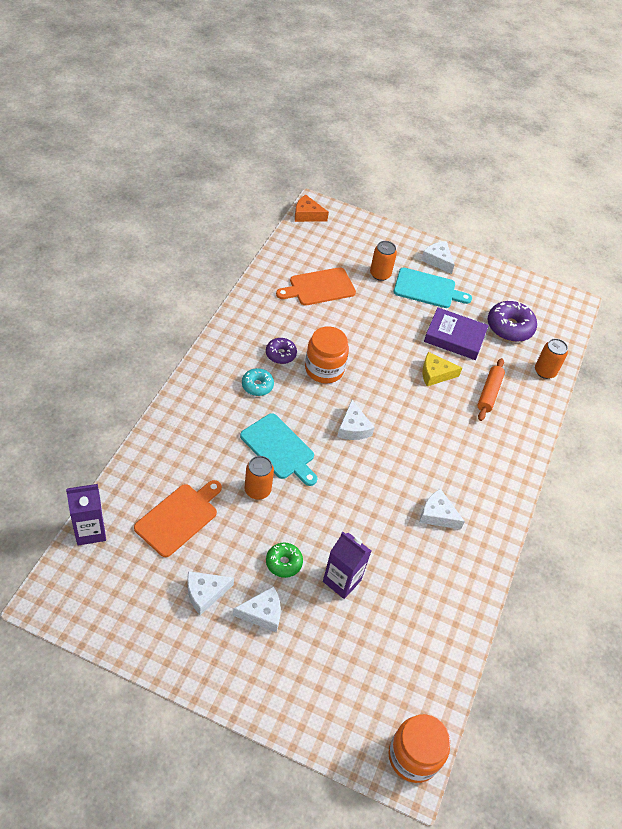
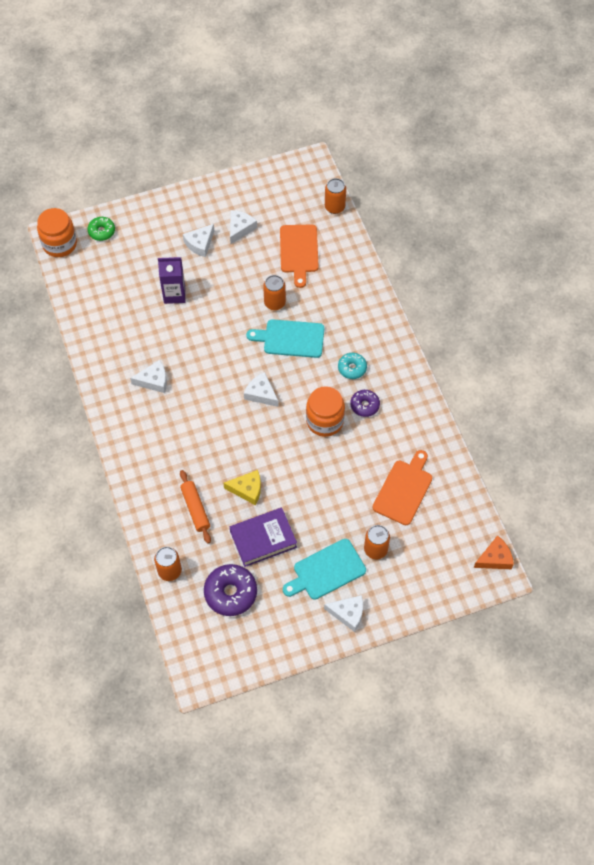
camera: 145 degrees right, 10 degrees up
purple carton [66,484,106,546] -> orange can [325,178,346,214]
green donut [266,543,303,578] -> green donut moved to [87,217,115,241]
yellow cheese [422,352,462,386] -> yellow cheese turned 45 degrees clockwise [224,470,261,505]

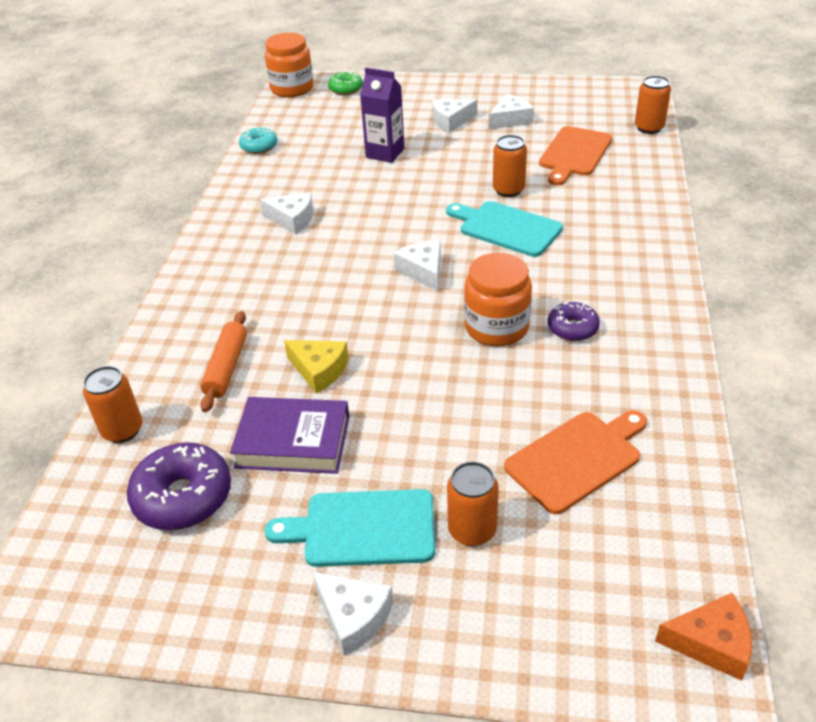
camera: 30 degrees right, 20 degrees down
turquoise donut [338,353,367,379] -> turquoise donut moved to [239,127,278,154]

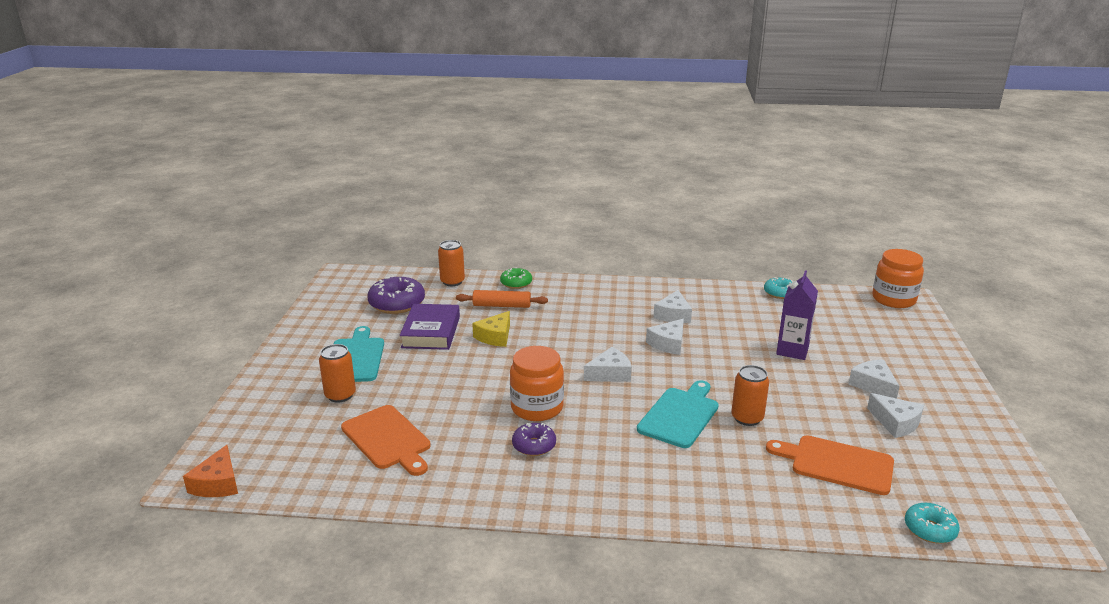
camera: 85 degrees right, 15 degrees down
white cheese [312,572,394,656] -> white cheese moved to [646,319,684,355]
green donut [328,72,363,95] -> green donut moved to [500,268,532,289]
orange can [635,76,671,134] -> turquoise donut [905,503,960,544]

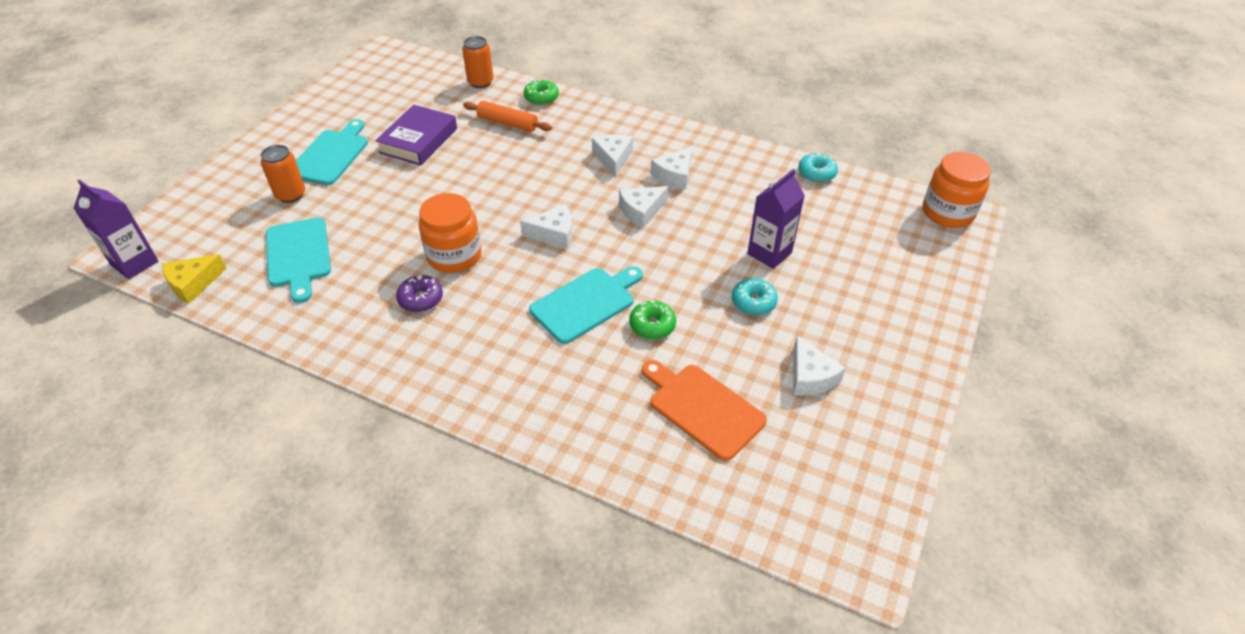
camera: 20 degrees right, 20 degrees up
orange cheese [183,445,238,497] -> purple carton [73,179,158,279]
orange cutting board [341,405,431,476] -> turquoise cutting board [266,217,331,303]
purple donut [367,277,425,314] -> none
yellow cheese [472,311,510,347] -> yellow cheese moved to [162,254,227,304]
orange can [731,365,769,426] -> green donut [629,301,676,339]
white cheese [848,360,900,399] -> white cheese moved to [592,134,633,177]
turquoise donut [905,503,960,544] -> turquoise donut moved to [732,278,778,315]

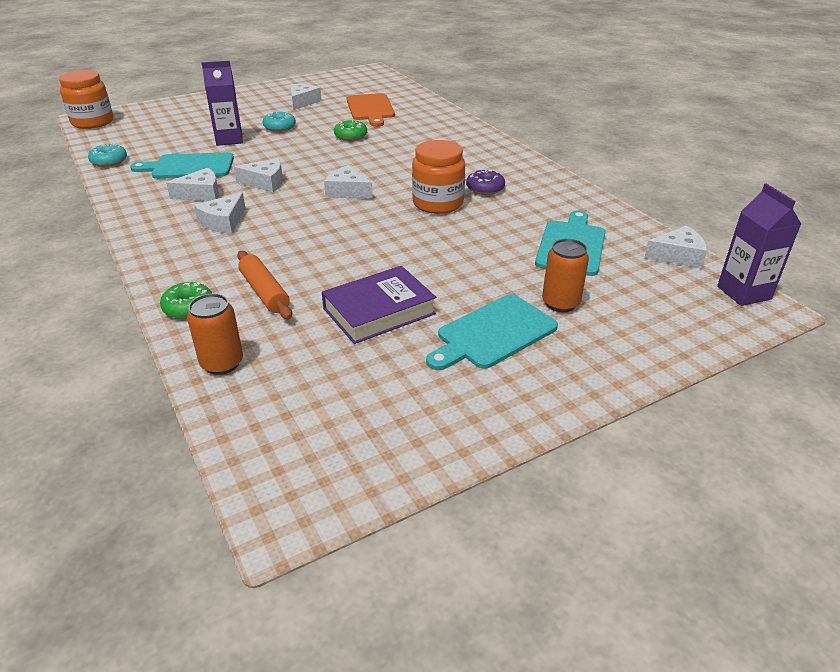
camera: 145 degrees left, 10 degrees down
yellow cheese [162,254,227,304] -> white cheese [644,226,707,269]
turquoise cutting board [529,266,643,344] -> turquoise cutting board moved to [130,152,234,179]

